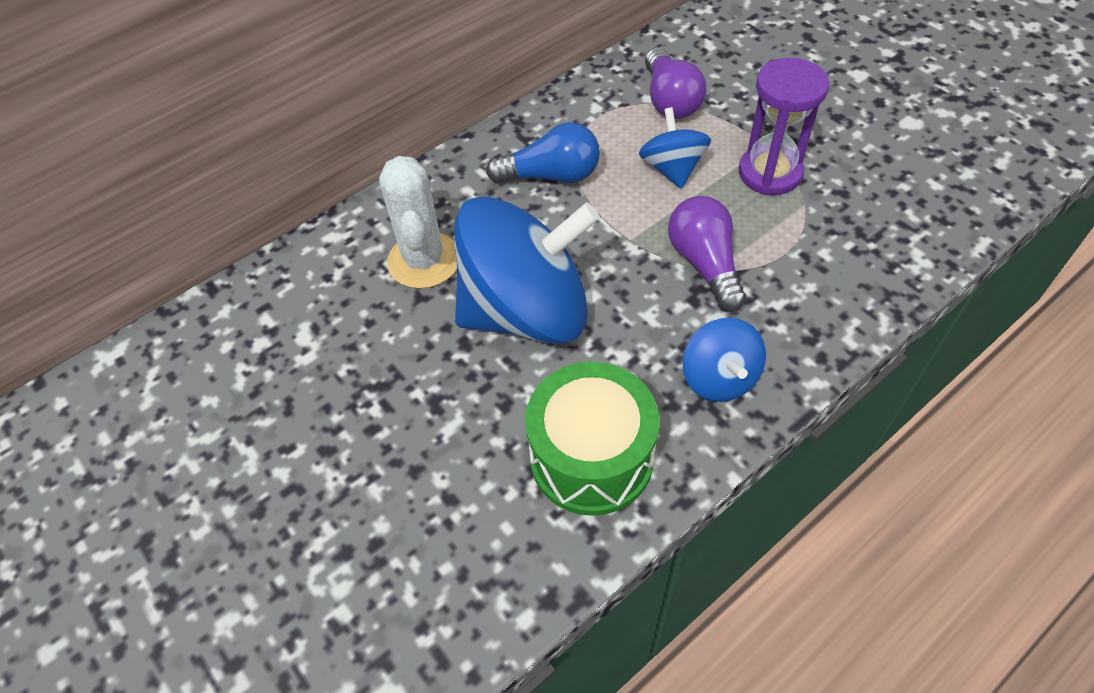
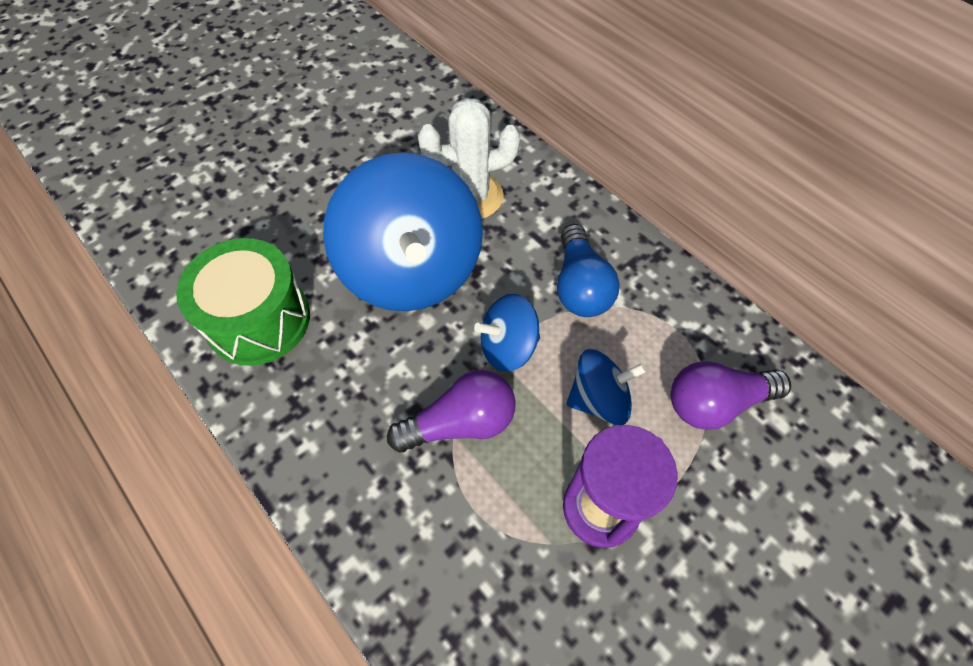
camera: 85 degrees right, 5 degrees up
blue spinning top [683,318,766,402] -> blue spinning top moved to [474,294,540,372]

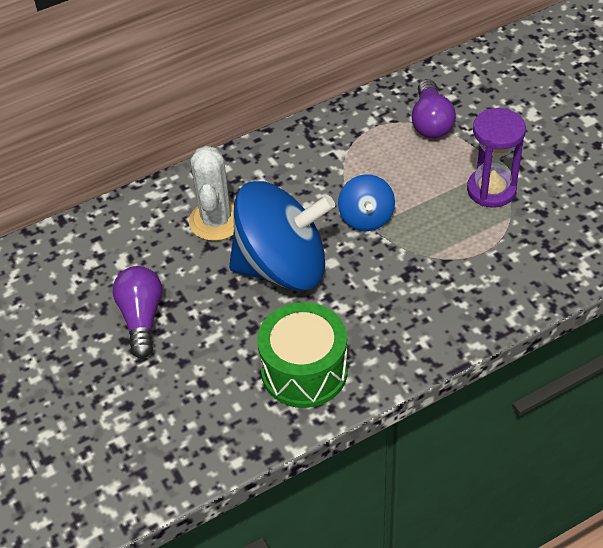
camera: 75 degrees left, 10 degrees down
purple light bulb [387,370,516,452] -> purple light bulb moved to [113,266,162,358]
blue light bulb [557,224,620,317] -> none
blue spinning top [567,349,647,425] -> none

